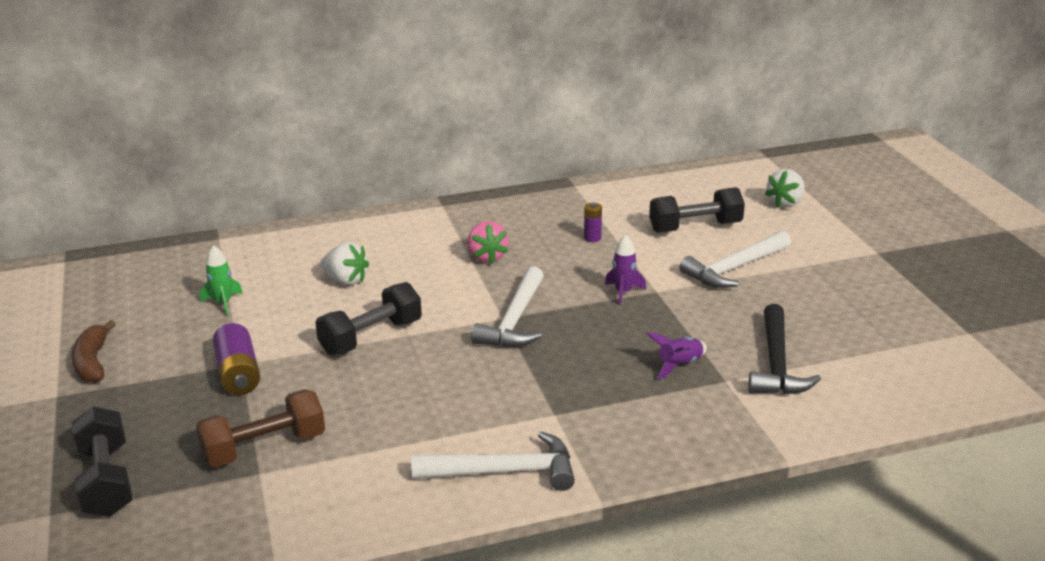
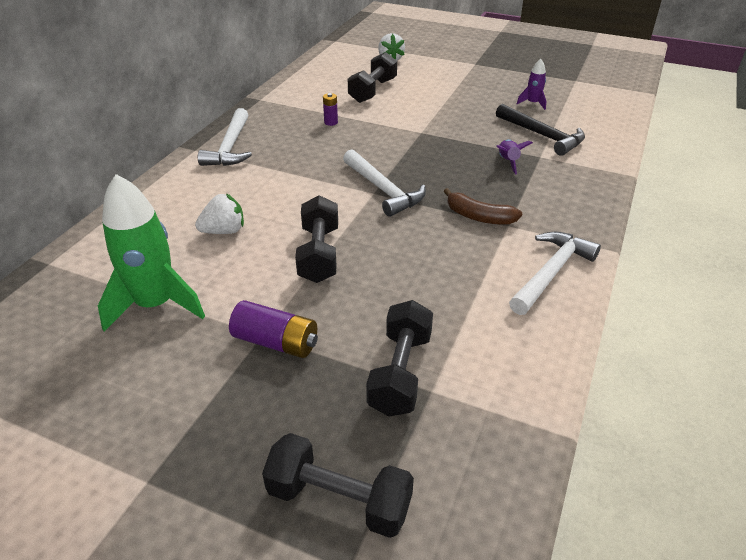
camera: 50 degrees left, 10 degrees up
brown banana [71,320,116,383] -> brown banana moved to [444,188,522,225]
brown dumbbell [196,389,325,467] -> black dumbbell [366,300,433,416]
green rocket [200,245,243,316] -> green rocket [98,174,205,331], size x2.15
pink strawberry [467,221,509,264] -> none
purple rocket [605,235,646,305] -> purple rocket moved to [517,59,546,110]
white hammer [679,231,791,288] -> white hammer moved to [198,108,252,166]

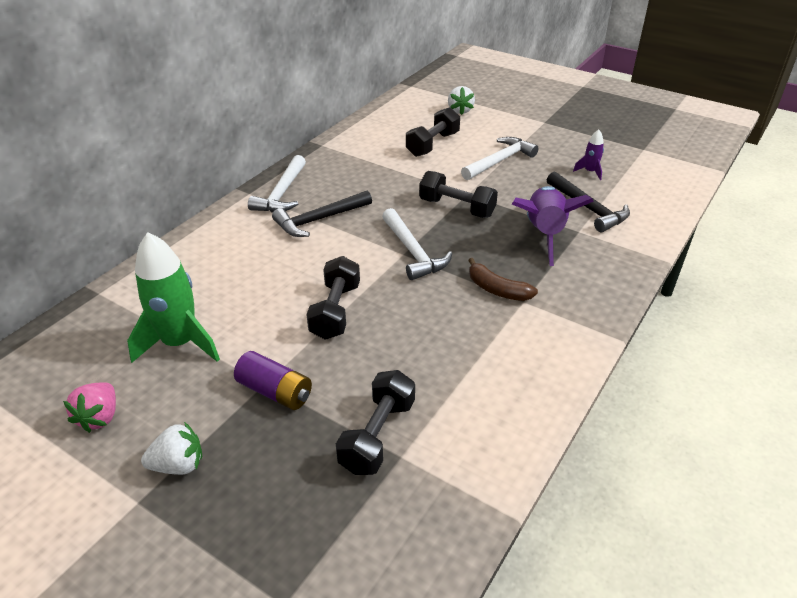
camera: 10 degrees right, 0 degrees up
white strawberry [195,193,244,234] -> white strawberry moved to [141,422,202,475]
black dumbbell [262,433,414,538] -> black dumbbell moved to [419,171,498,218]
purple battery [323,93,338,126] -> none
purple rocket [496,139,533,174] -> purple rocket [512,186,594,266], size x2.15
white hammer [509,232,601,315] -> white hammer moved to [461,137,539,180]
none -> pink strawberry [63,382,116,433]
none -> black hammer [272,191,372,237]

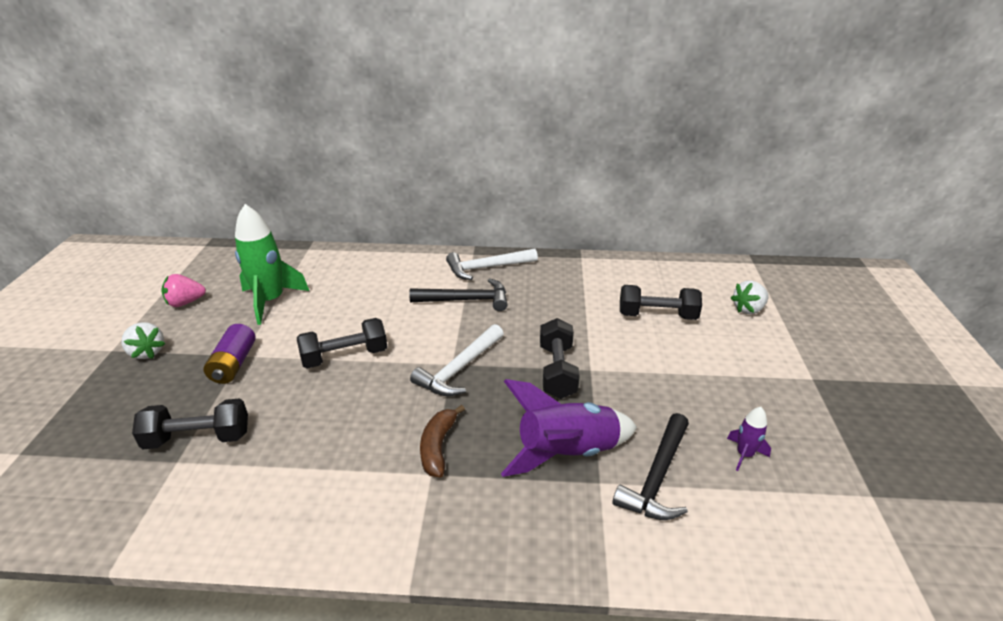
camera: 60 degrees right, 5 degrees down
black hammer [272,191,372,237] -> black hammer turned 150 degrees clockwise [409,278,507,311]
white hammer [461,137,539,180] -> none

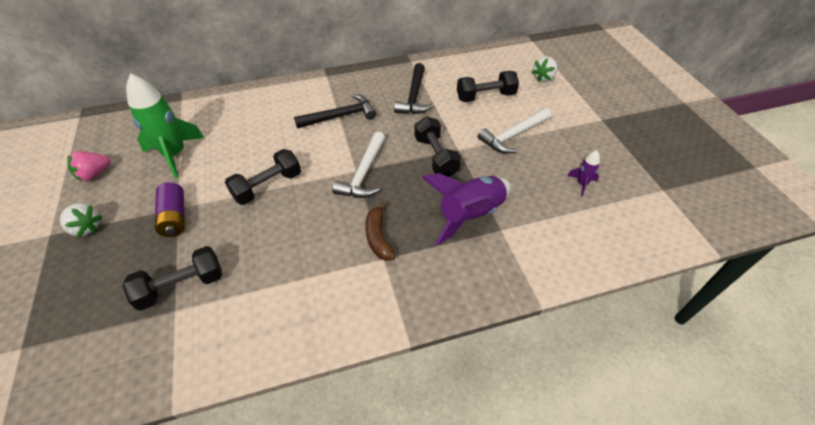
camera: 20 degrees left, 15 degrees up
white hammer [446,249,538,280] -> white hammer moved to [478,108,551,154]
black hammer [612,413,689,520] -> black hammer moved to [394,63,433,114]

